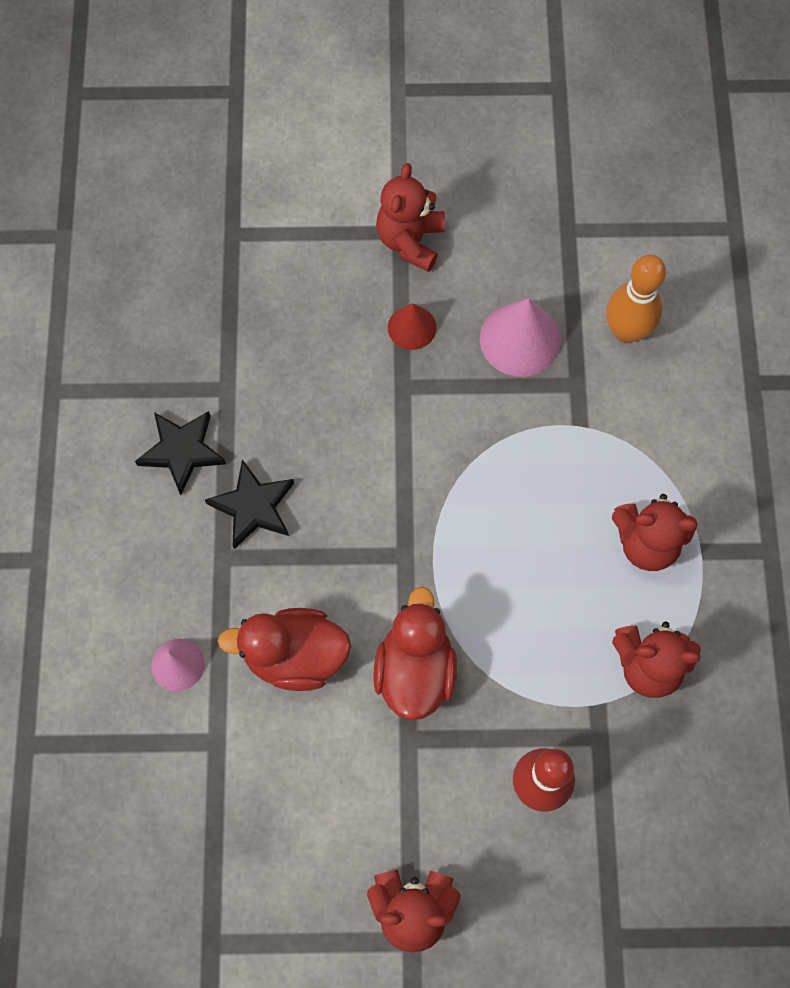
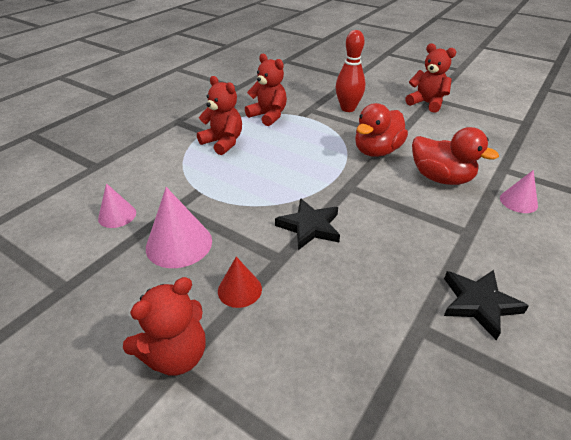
camera: 145 degrees left, 30 degrees down
black star [205,460,294,549] -> black star moved to [275,198,340,250]
orange bowling pin [606,255,666,343] -> pink cone [98,183,136,228]

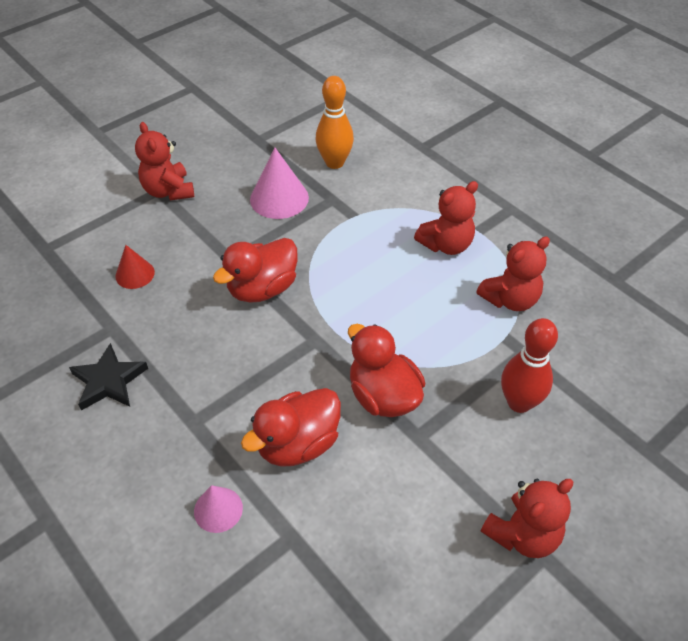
camera: 105 degrees right, 10 degrees up
pink cone [98,183,136,228] -> orange bowling pin [316,76,354,169]
red cone [218,257,262,308] -> red cone moved to [115,245,155,289]
black star [275,198,340,250] -> red duck [213,238,297,303]

